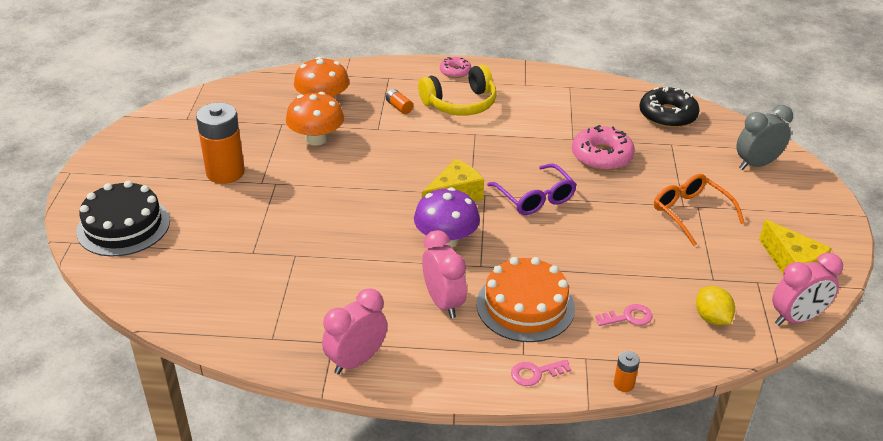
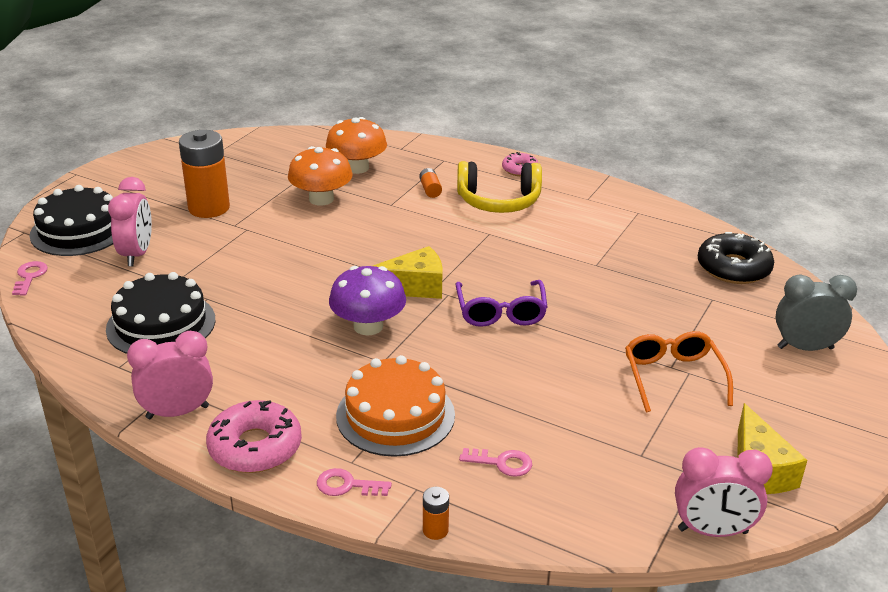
camera: 25 degrees right, 5 degrees down
pink clock [422,230,467,318] -> pink clock moved to [108,177,152,266]
pink donut [572,125,635,171] -> pink donut moved to [206,400,302,473]
yellow lemon [696,286,735,325] -> none
none -> pink key [12,261,48,296]
none -> black cake [106,272,215,354]

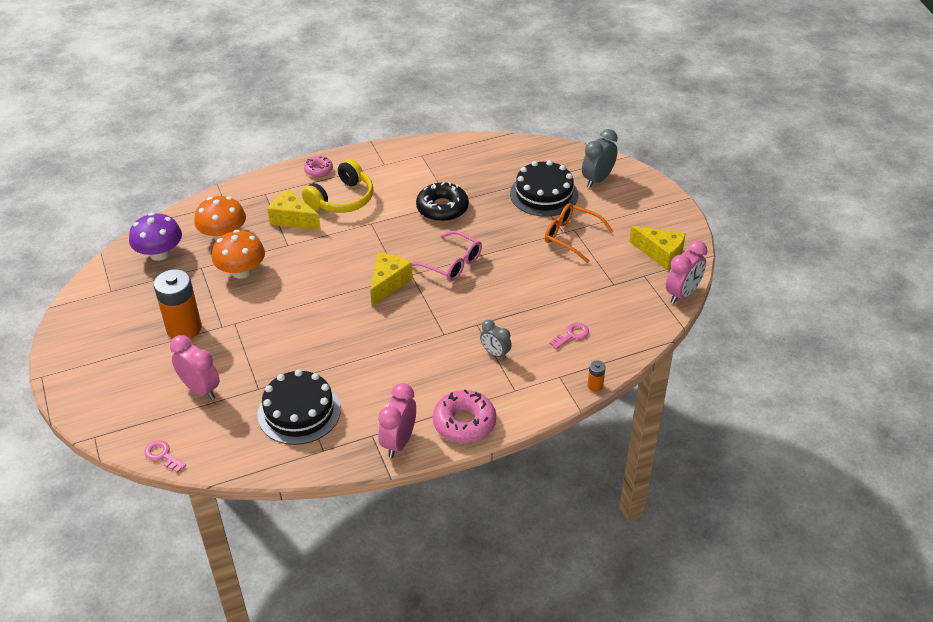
camera: 50 degrees left, 10 degrees up
black cake [30,185,113,256] -> black cake moved to [510,160,578,217]
pink key [317,468,392,496] -> none
purple mushroom [329,266,406,336] -> purple mushroom moved to [129,213,182,261]
orange cake [336,355,455,457] -> grey clock [480,320,512,360]
orange battery [419,168,442,198] -> yellow cheese [267,189,321,230]
purple glasses [456,280,547,327] -> pink glasses [412,231,482,281]
black donut [698,232,774,284] -> black donut moved to [416,182,469,222]

